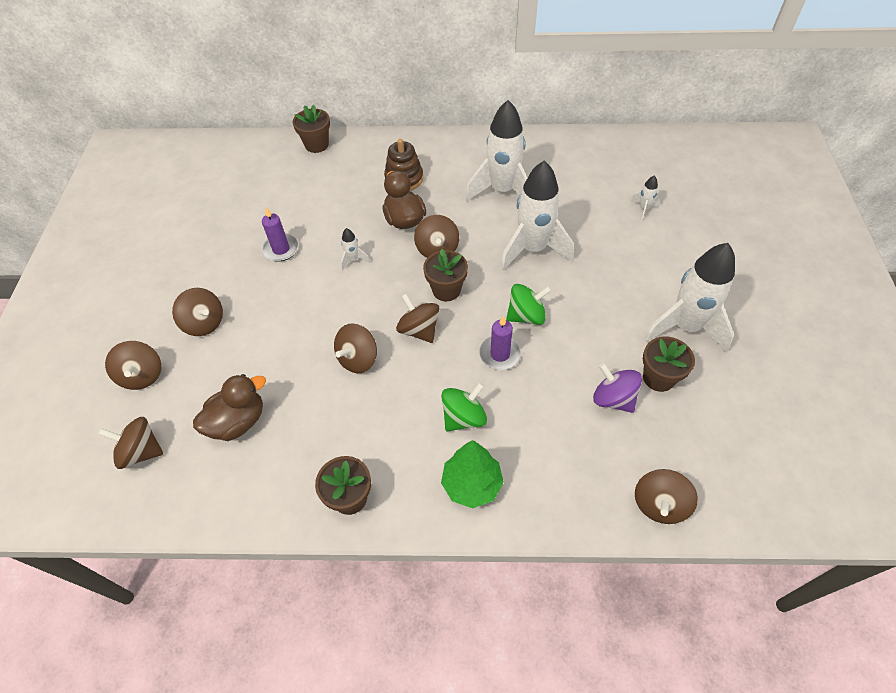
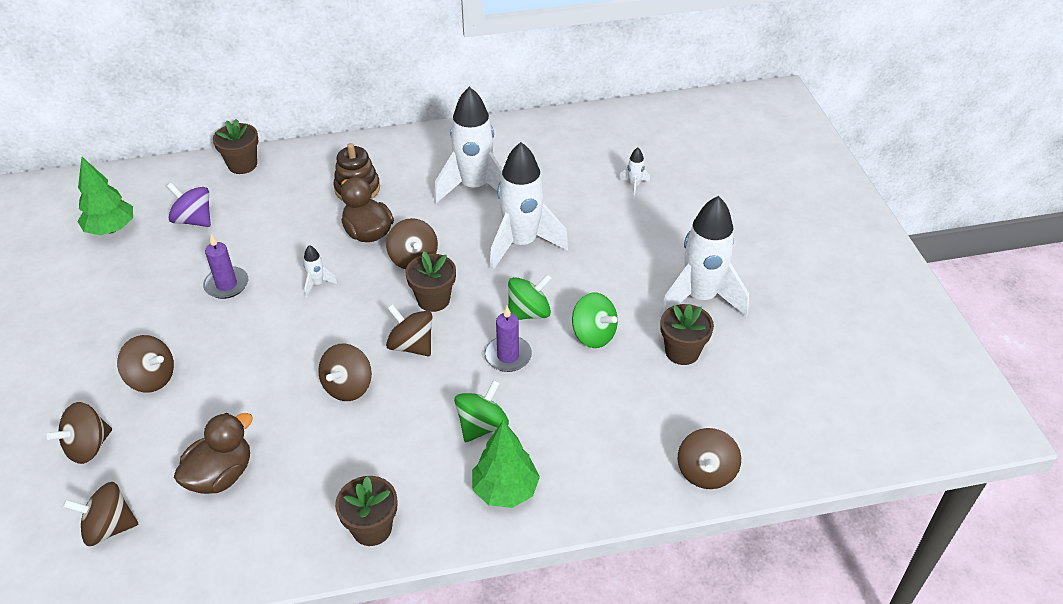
camera: 15 degrees left, 10 degrees down
brown spinning top [105,341,161,390] -> brown spinning top turned 75 degrees clockwise [46,402,112,464]
purple spinning top [593,363,642,413] -> purple spinning top moved to [167,183,211,227]
none -> green tree [77,157,133,235]
none -> green spinning top [572,293,618,348]

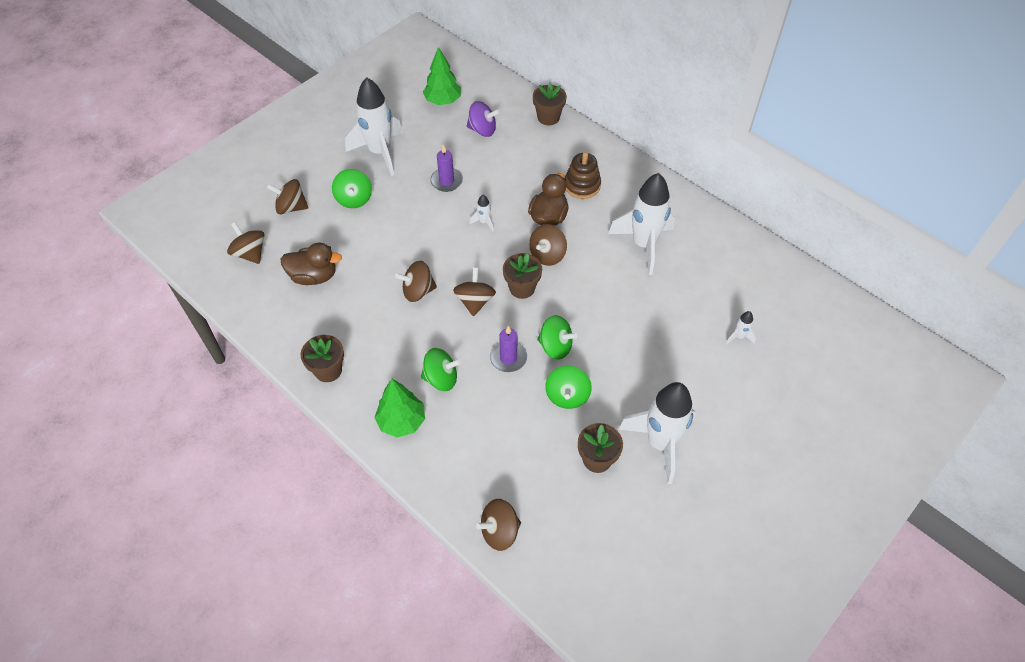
camera: 55 degrees right, 10 degrees up
brown spinning top [117,335,174,393] -> green spinning top [332,169,372,208]
purple spinning top [167,183,211,227] -> purple spinning top turned 105 degrees clockwise [467,101,500,137]
white rocket [489,142,569,271] -> white rocket moved to [345,77,403,176]

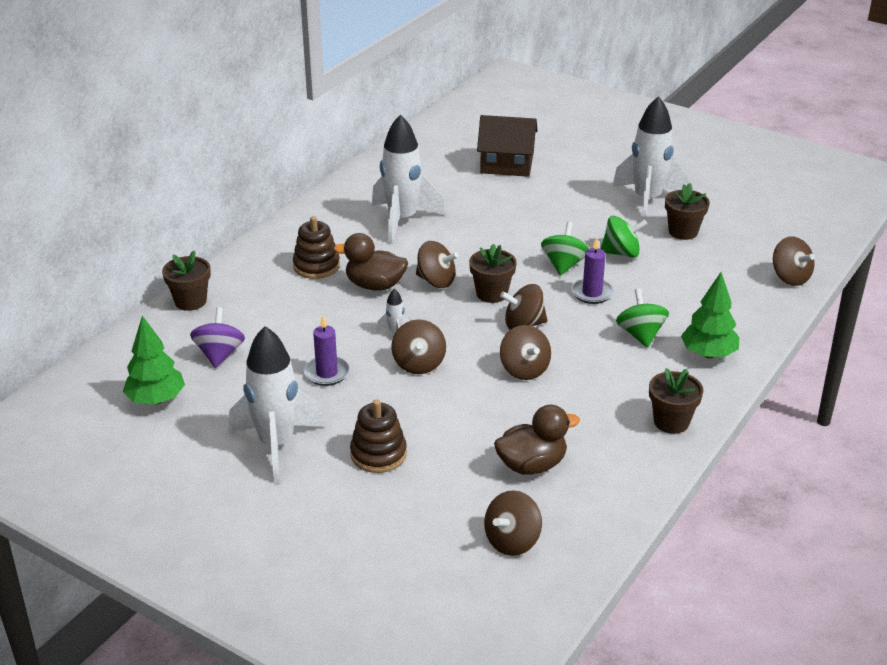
camera: 100 degrees left, 20 degrees down
brown spinning top [267,179,308,214] -> brown spinning top moved to [391,319,446,374]
brown duck [280,243,342,285] -> brown duck turned 75 degrees clockwise [494,405,580,475]
green spinning top [332,169,372,208] -> brown stacking toy [350,399,407,473]
white rocket [726,311,756,344] -> brown house [477,115,538,177]

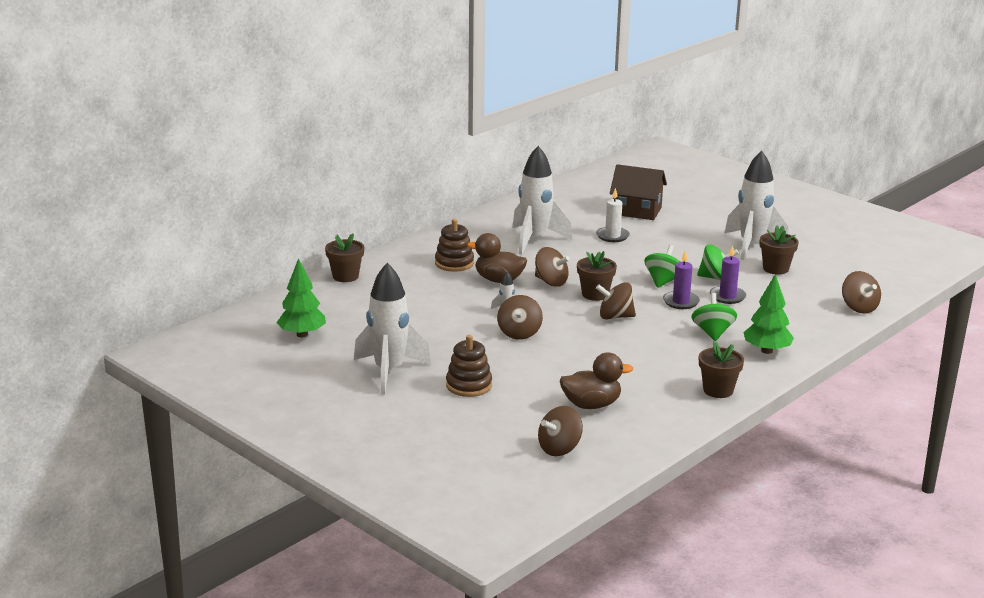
camera: 10 degrees right, 10 degrees down
purple spinning top [190,307,245,368] -> none
purple candle [304,315,350,386] -> purple candle moved to [710,245,746,304]
brown spinning top [500,325,551,380] -> none
none -> white candle [596,188,630,242]

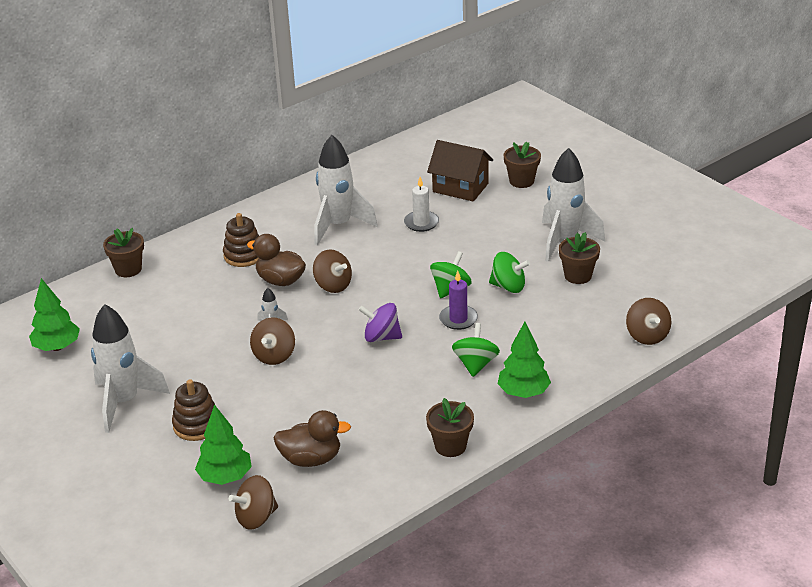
camera: 10 degrees right, 10 degrees up
brown flower pot [577,251,617,301] -> brown flower pot moved to [504,142,541,188]
brown spinning top [596,282,636,320] -> purple spinning top [358,303,402,342]
purple candle [710,245,746,304] -> none
none -> green tree [195,404,252,485]

